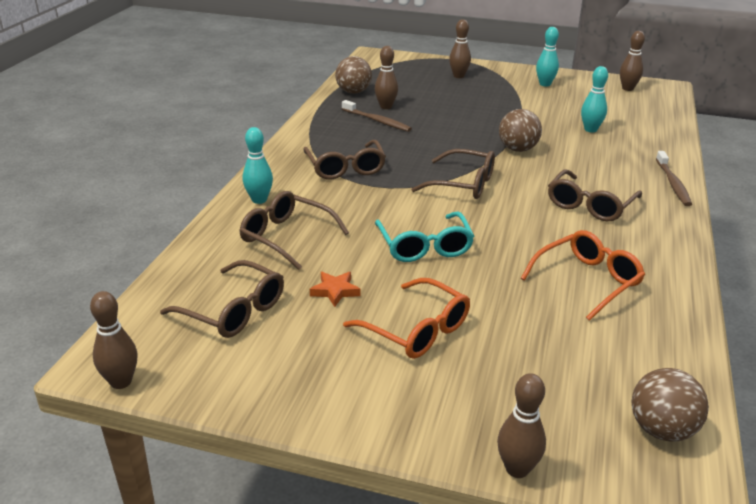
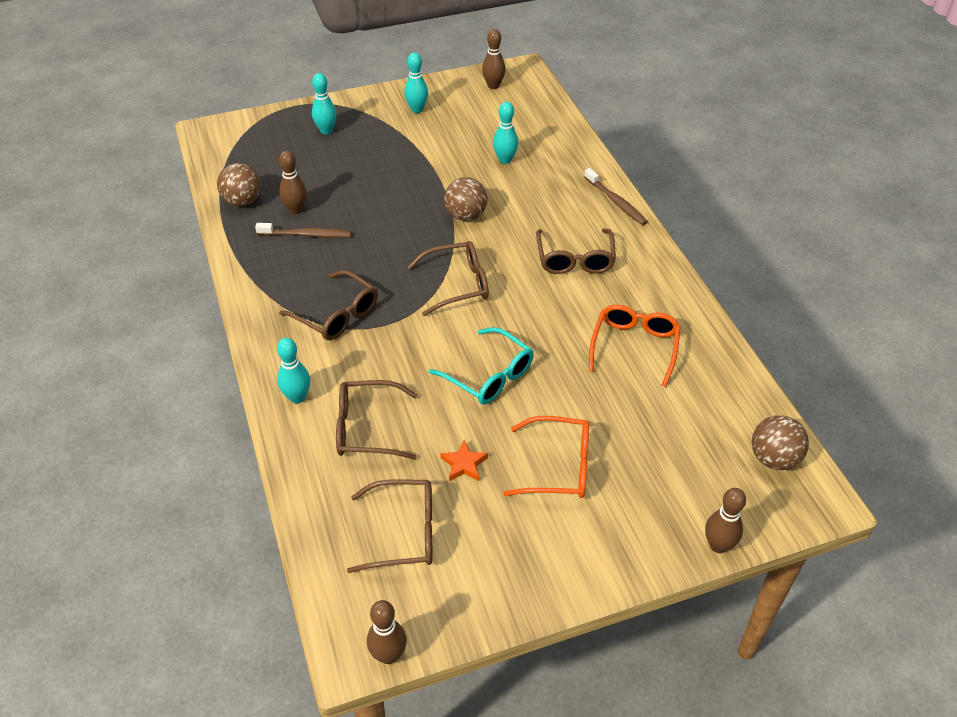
camera: 35 degrees left, 15 degrees up
brown bowling pin [449,19,471,78] -> turquoise bowling pin [312,73,337,134]

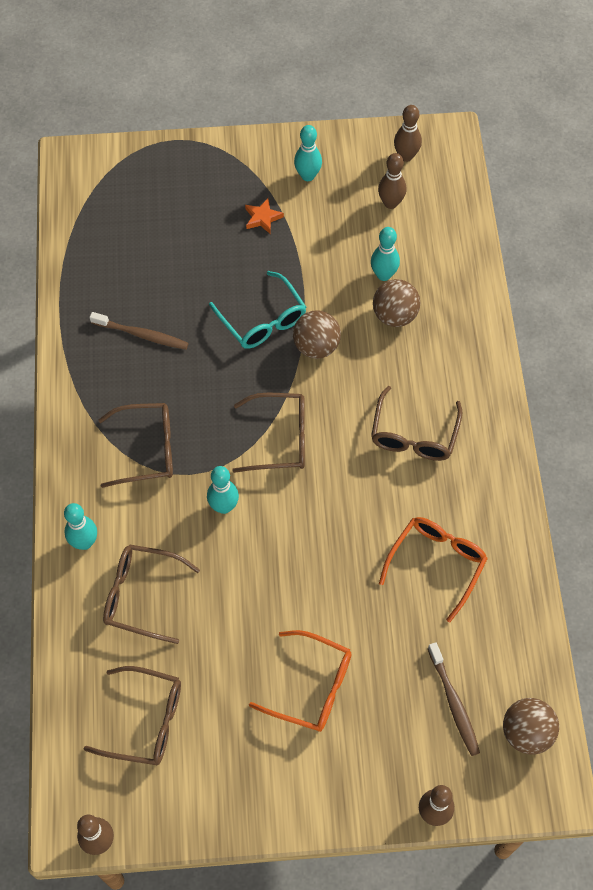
camera: 15 degrees right, 15 degrees up
brown ball [217,163,261,207] -> brown ball moved to [373,279,420,327]
brown bowling pin [279,151,307,214] -> brown bowling pin moved to [378,153,406,209]
brown glasses [279,270,378,340] -> brown glasses turned 60 degrees counterclockwise [98,403,173,488]
turquoise bowling pin [312,73,337,134] -> turquoise bowling pin moved to [207,466,239,514]
turquoise glasses [429,327,534,404] -> turquoise glasses moved to [209,271,306,349]
orange star [440,440,488,481] -> orange star moved to [245,198,284,234]
brown toothbrush [584,168,648,225] -> brown toothbrush moved to [428,642,480,756]

